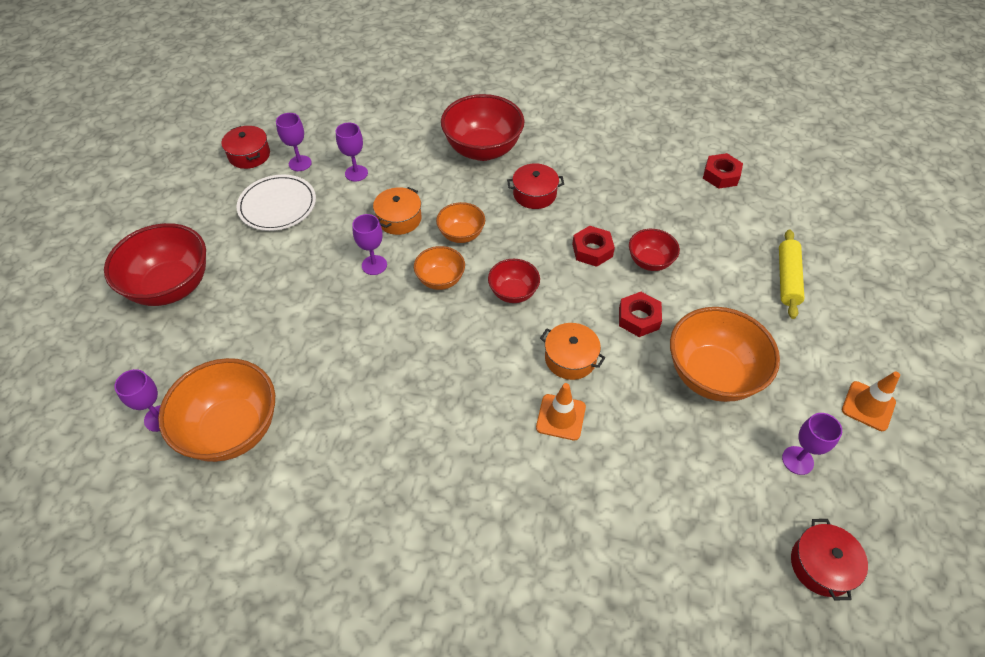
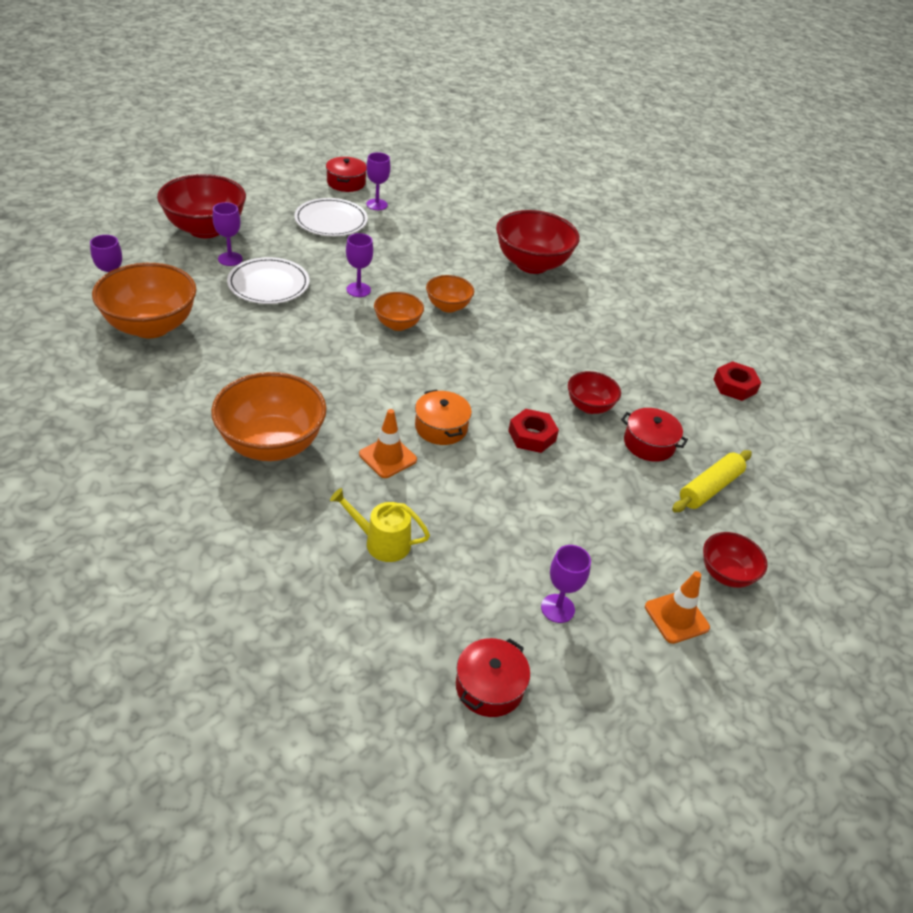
camera: 30 degrees right, 10 degrees down
purple goblet [336,123,368,182] -> purple goblet moved to [213,202,243,266]
orange pot [373,187,422,235] -> none
red bowl [488,259,540,303] -> red bowl moved to [703,532,768,588]
red pot [507,163,564,209] -> red pot moved to [621,408,688,462]
red nut [572,226,615,267] -> none
orange bowl [670,307,780,402] -> orange bowl moved to [211,372,327,461]
none -> white plate [227,257,309,304]
none -> yellow watering can [330,488,430,562]

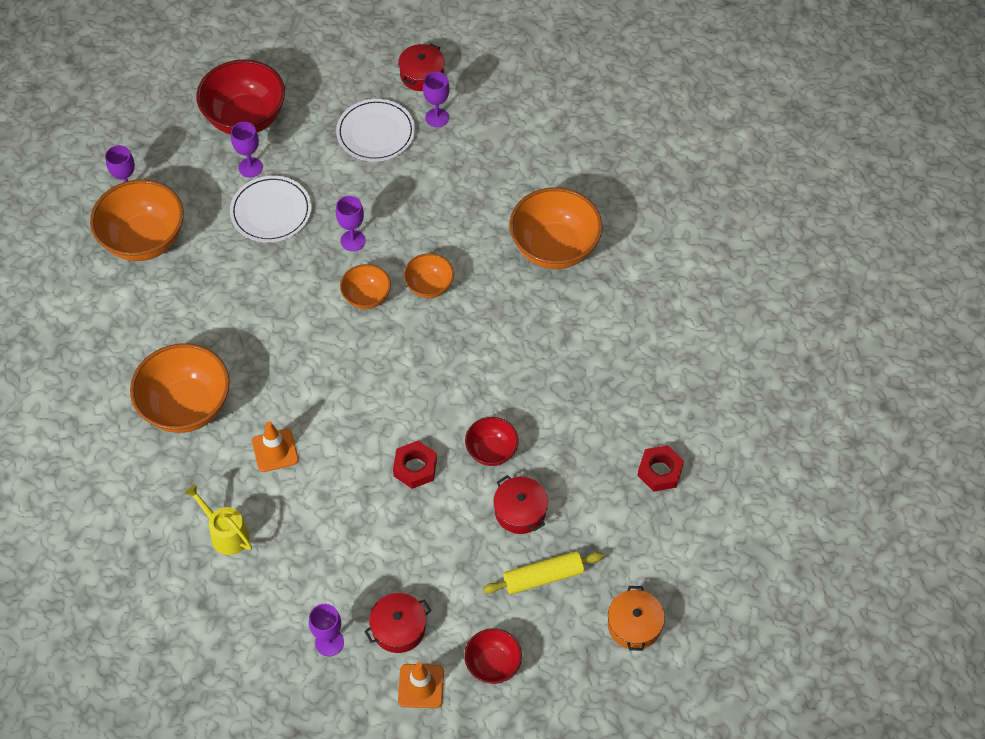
camera: 30 degrees right, 15 degrees up
orange pot [415,389,472,445] -> orange pot moved to [608,586,665,651]
red pot [456,638,530,717] -> red pot moved to [364,593,431,653]
red bowl [496,210,580,274] -> orange bowl [509,187,603,269]

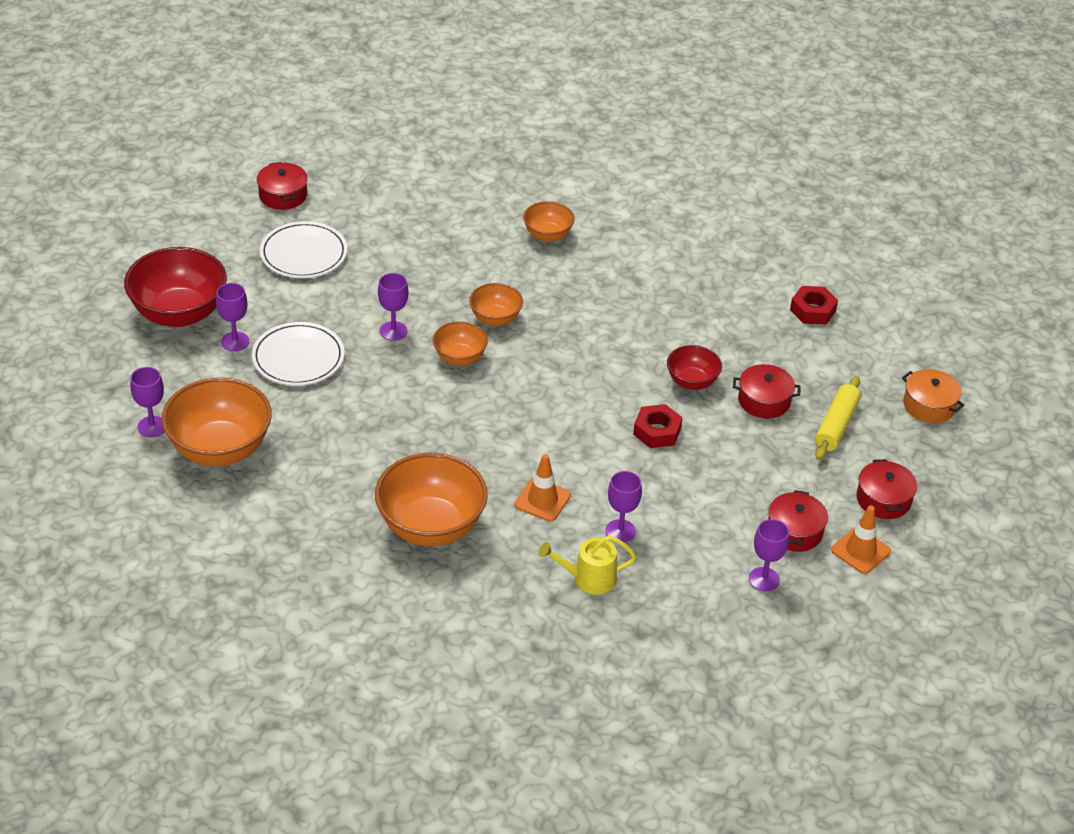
camera: 50 degrees left, 15 degrees down
purple goblet [423,72,450,127] -> purple goblet moved to [605,471,642,543]
red bowl [464,629,522,684] -> red pot [856,459,917,519]
orange bowl [509,187,603,269] -> orange bowl [523,201,574,242], size x0.54

